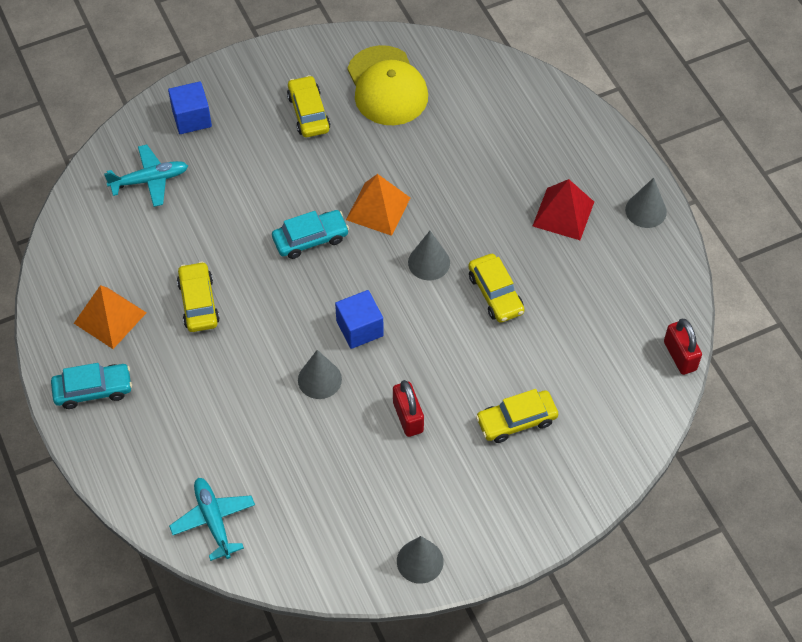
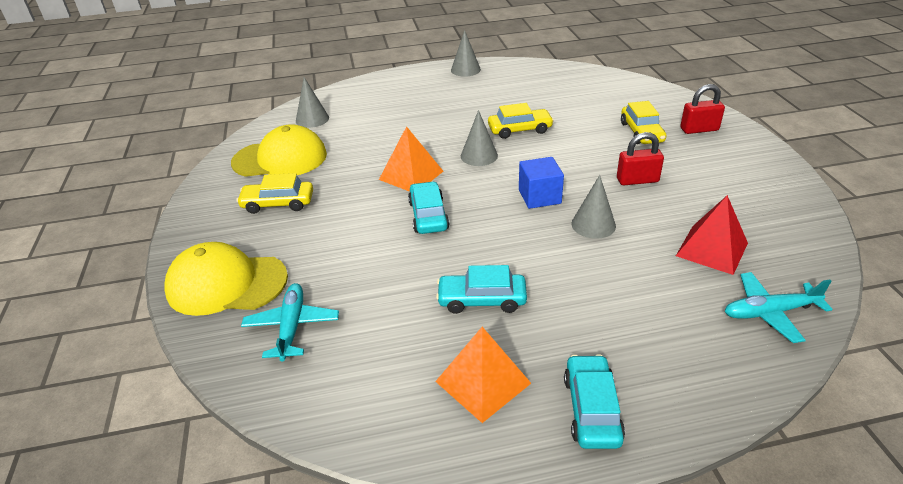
camera: 75 degrees left, 20 degrees down
blue cube [168,81,212,134] -> yellow cap [164,242,288,316]
yellow car [177,261,220,332] -> turquoise car [436,265,527,314]
grey cone [397,536,444,584] -> grey cone moved to [296,77,329,128]
red pyramid [533,179,594,240] -> red pyramid moved to [676,195,748,275]
red padlock [664,319,702,375] -> red padlock moved to [680,84,725,134]

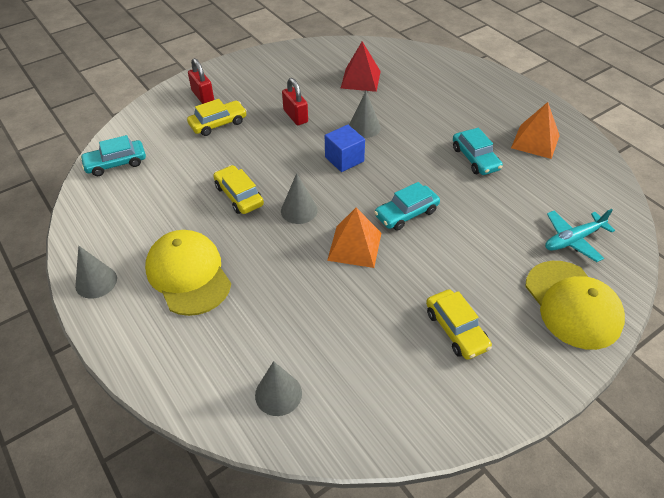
camera: 115 degrees left, 10 degrees up
yellow cap [231,124,327,177] -> yellow cap moved to [145,230,231,316]
turquoise car [564,354,625,449] -> turquoise car moved to [80,135,146,176]
turquoise plane [725,272,833,343] -> none

